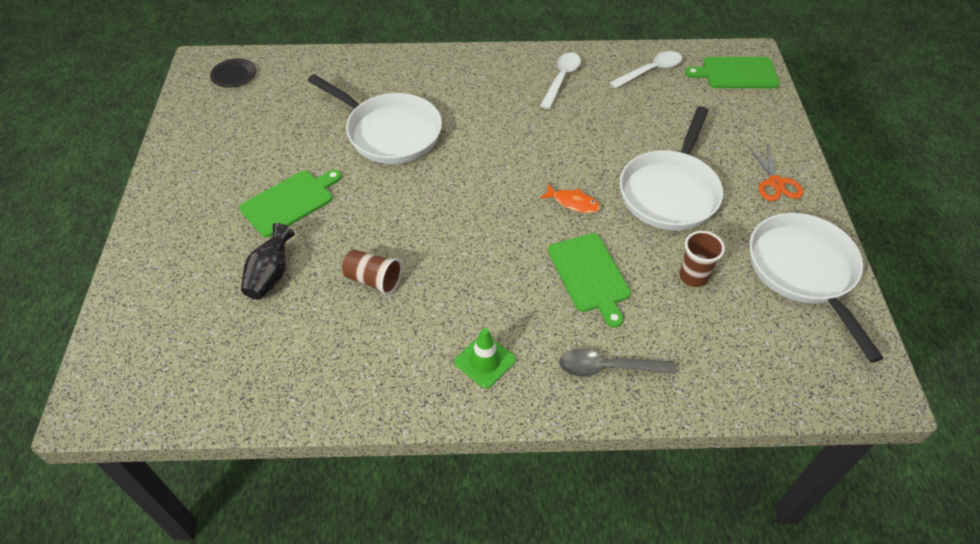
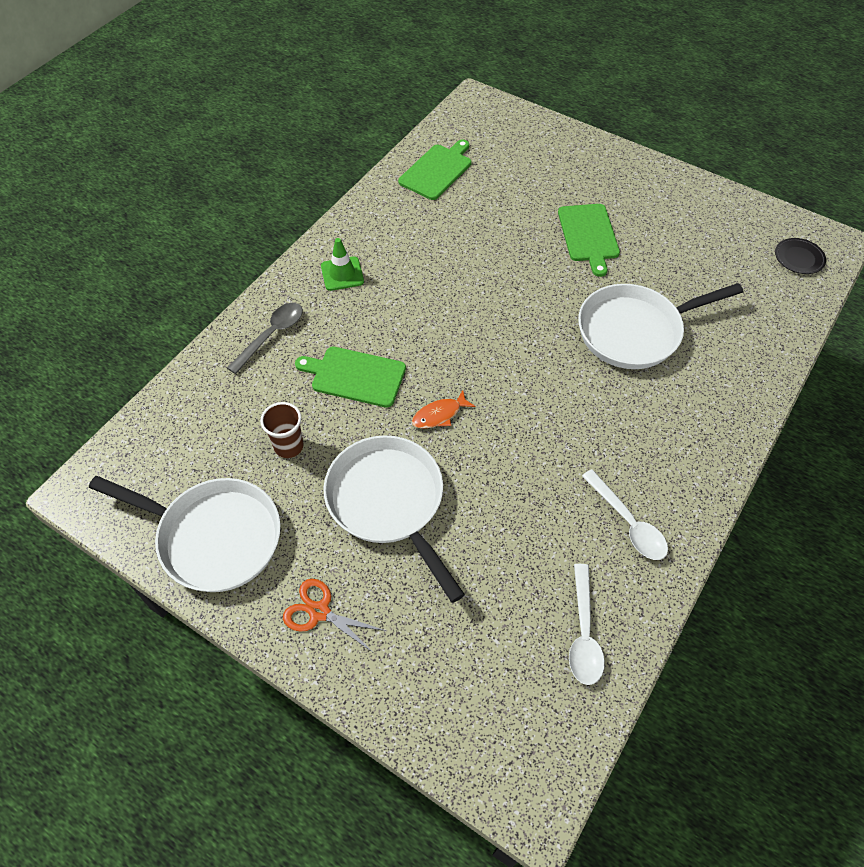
camera: 125 degrees right, 5 degrees up
black vase [241,223,295,300] -> none
brown cup [342,250,402,295] -> none
green cutting board [685,57,780,88] -> green cutting board moved to [398,140,472,200]

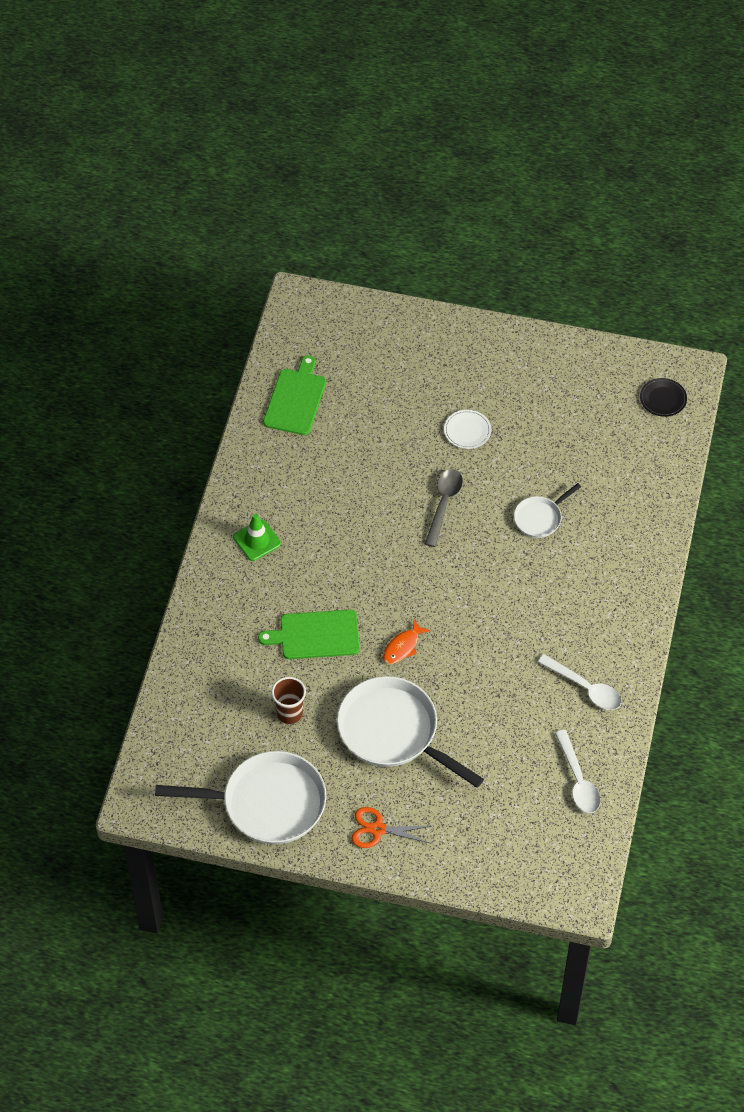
camera: 20 degrees left, 0 degrees up
grey spoon [227,303,303,374] -> grey spoon moved to [425,469,463,547]
green cutting board [558,204,620,277] -> white plate [444,410,491,449]
white pan [578,283,743,369] -> white pan [514,483,581,538], size x0.50

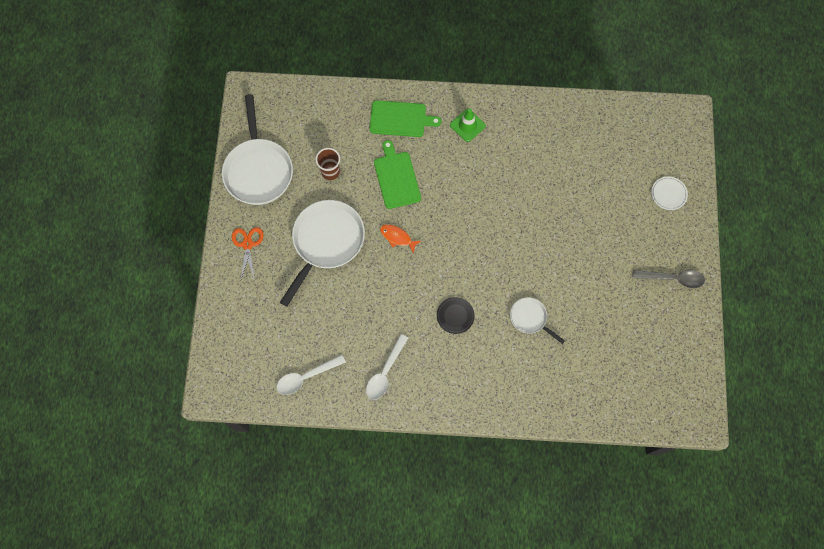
camera: 80 degrees right, 15 degrees up
green cutting board [263,355,326,435] -> green cutting board moved to [369,100,441,137]
grey spoon [425,469,463,547] -> grey spoon moved to [633,270,705,288]
white plate [444,410,491,449] -> white plate moved to [651,176,688,210]
black plate [640,378,687,417] -> black plate moved to [437,297,475,334]

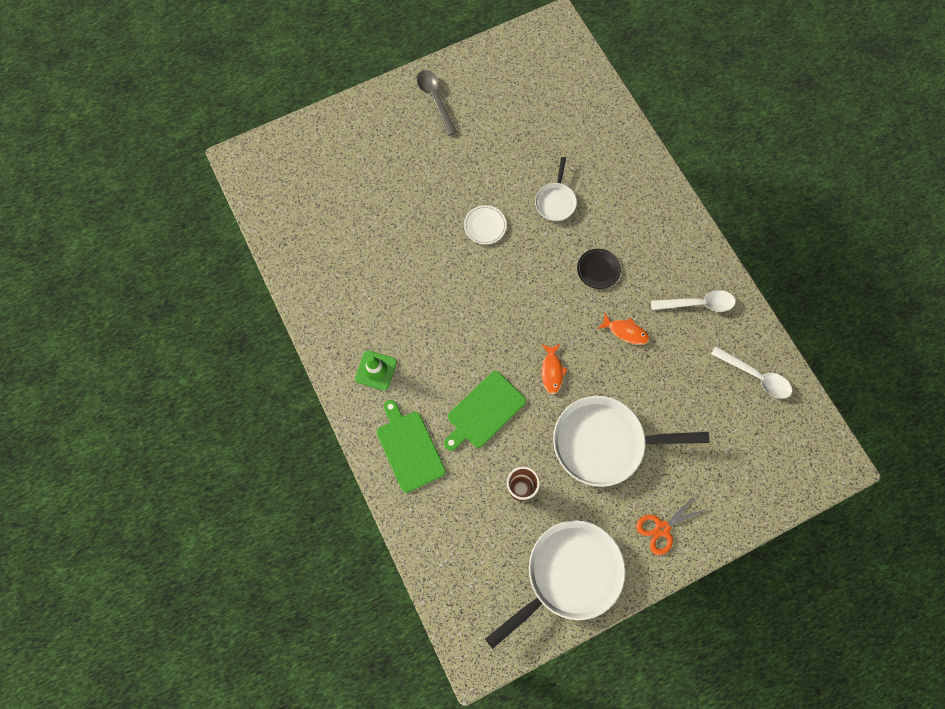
camera: 120 degrees left, 0 degrees up
white plate [651,176,688,210] -> white plate moved to [464,205,507,244]
none -> orange fish [597,312,649,345]

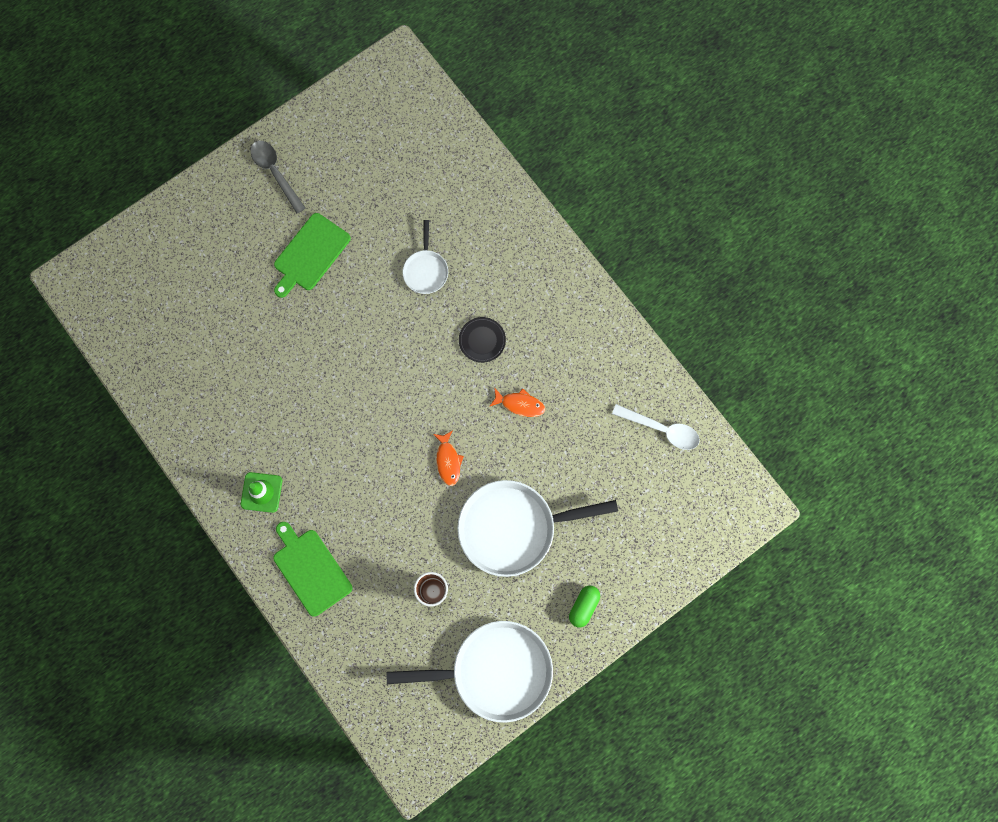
camera: 10 degrees left, 5 degrees up
green cutting board [444,371,526,451] -> green cutting board moved to [274,213,351,298]
white plate [464,205,507,244] -> none
white pan [485,520,625,649] -> white pan turned 45 degrees clockwise [386,621,553,723]
orange scissors [636,496,706,555] -> green capsule [569,586,600,627]
white spoon [651,290,736,312] -> none

